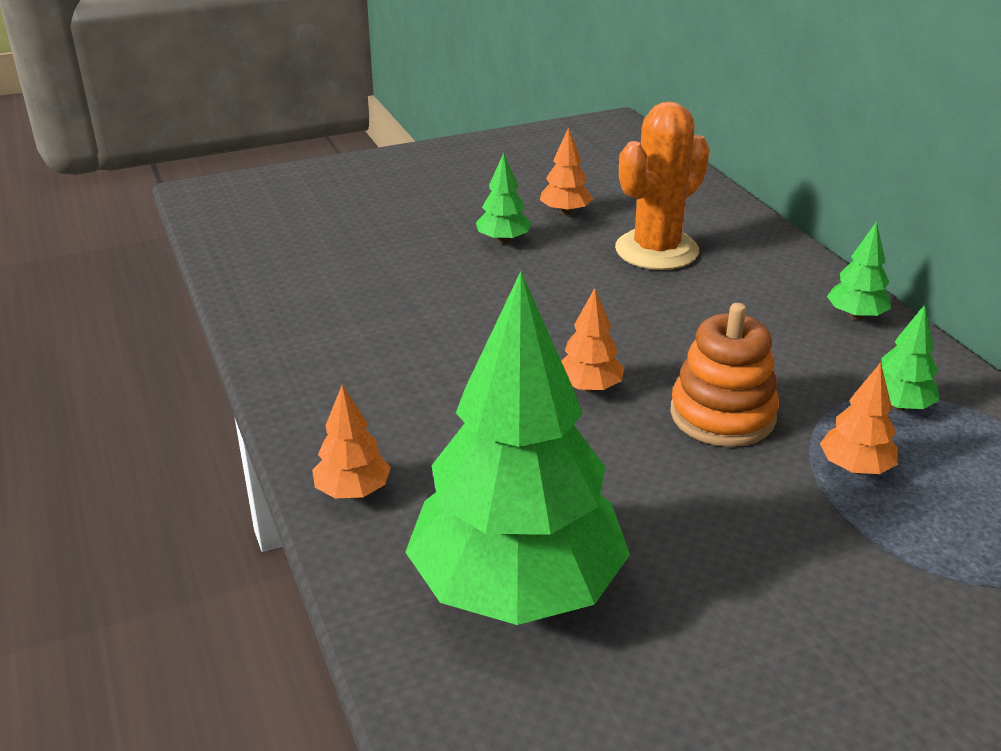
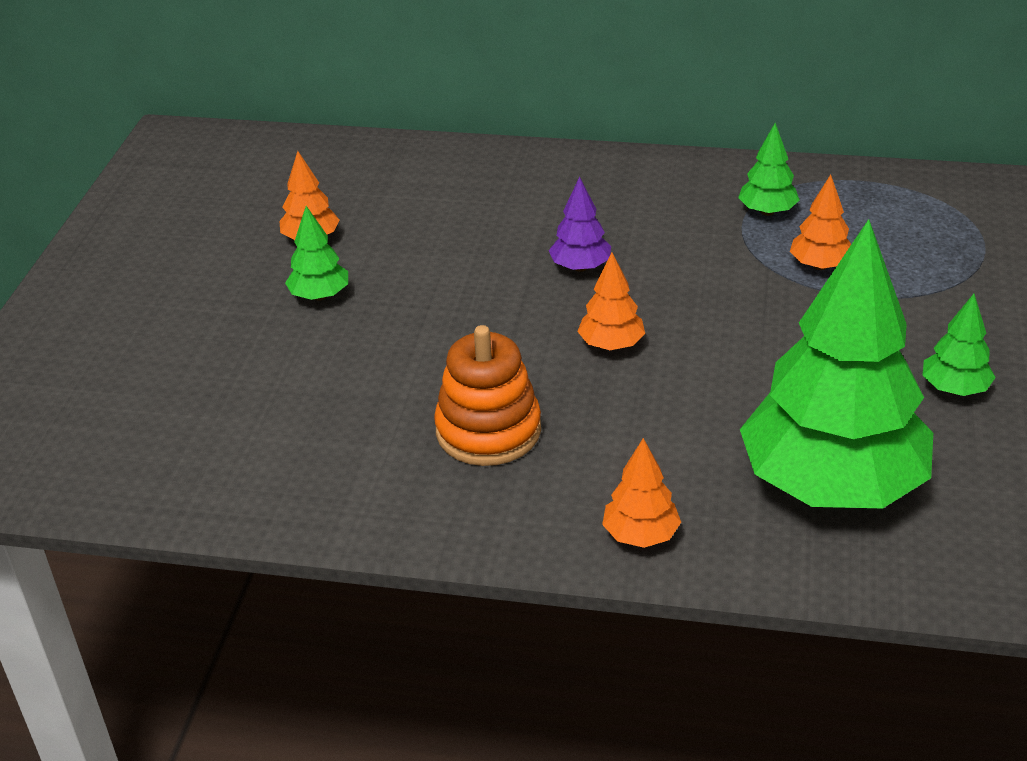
camera: 55 degrees left, 5 degrees up
orange cactus [615,101,710,270] -> none
orange stacking toy [670,303,779,447] -> orange stacking toy moved to [434,325,541,466]
green tree [827,221,891,320] -> green tree moved to [922,294,996,396]
none -> purple tree [549,177,611,272]

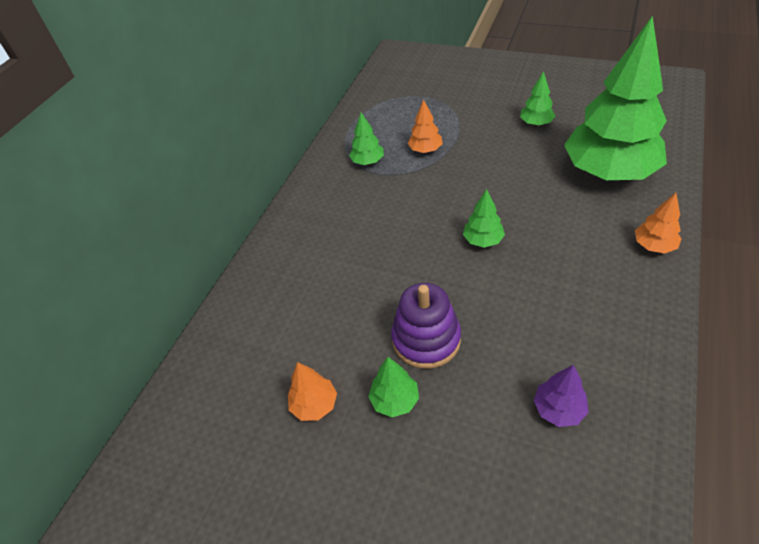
camera: 75 degrees left, 10 degrees up
orange stacking toy [434,325,541,466] -> none
purple tree [549,177,611,272] -> purple tree moved to [533,365,589,427]
orange tree [577,252,645,350] -> green tree [463,189,505,248]
none -> purple stacking toy [391,283,461,369]

